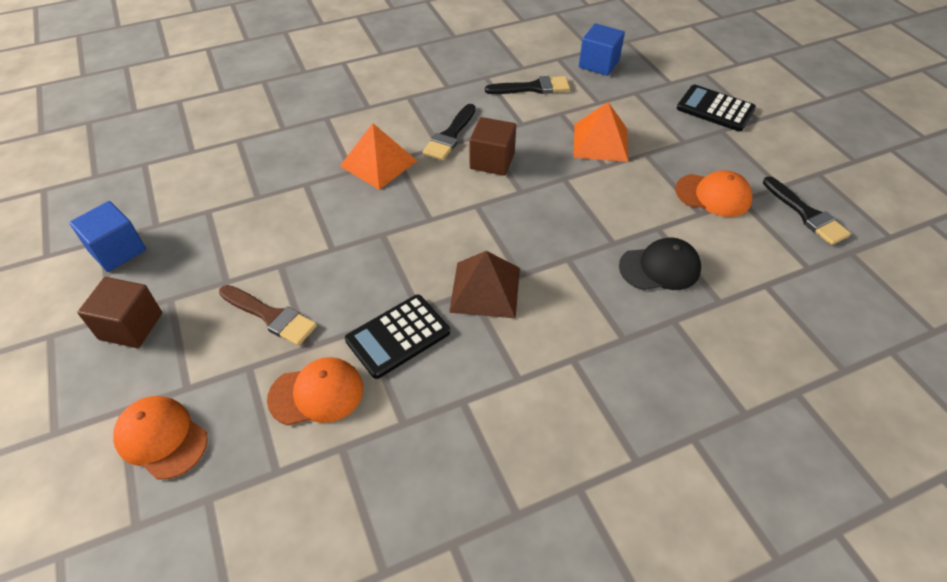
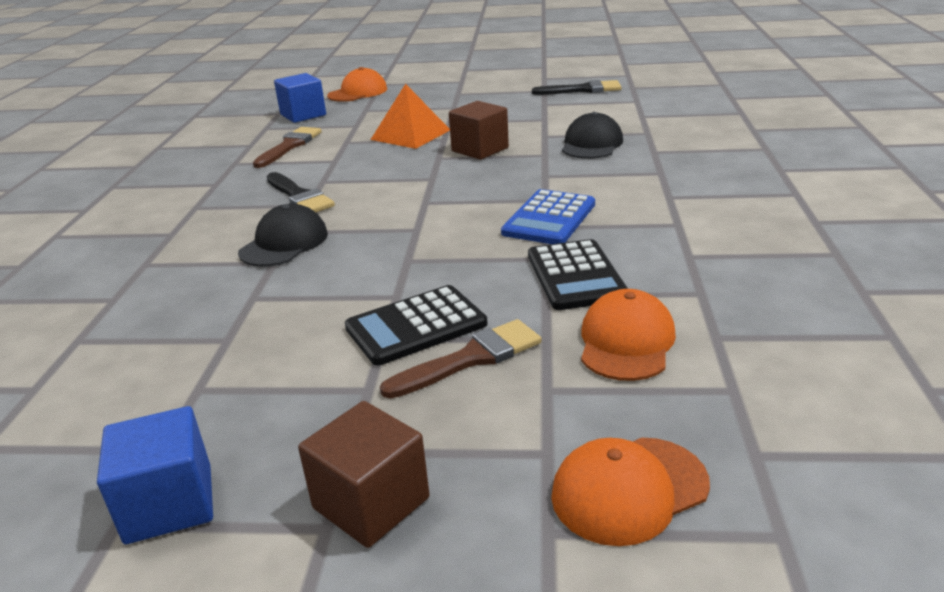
camera: 60 degrees left, 20 degrees down
orange pyramid [340,123,417,190] -> black cap [238,204,328,267]
brown pyramid [449,251,520,319] -> blue calculator [501,189,595,244]
brown cube [469,117,516,176] -> brown cube moved to [449,101,509,160]
black brush [485,76,570,94] -> brown brush [253,127,322,168]
orange cap [675,170,753,217] -> orange cap moved to [327,67,387,102]
black calculator [677,85,756,131] -> black calculator moved to [345,285,488,366]

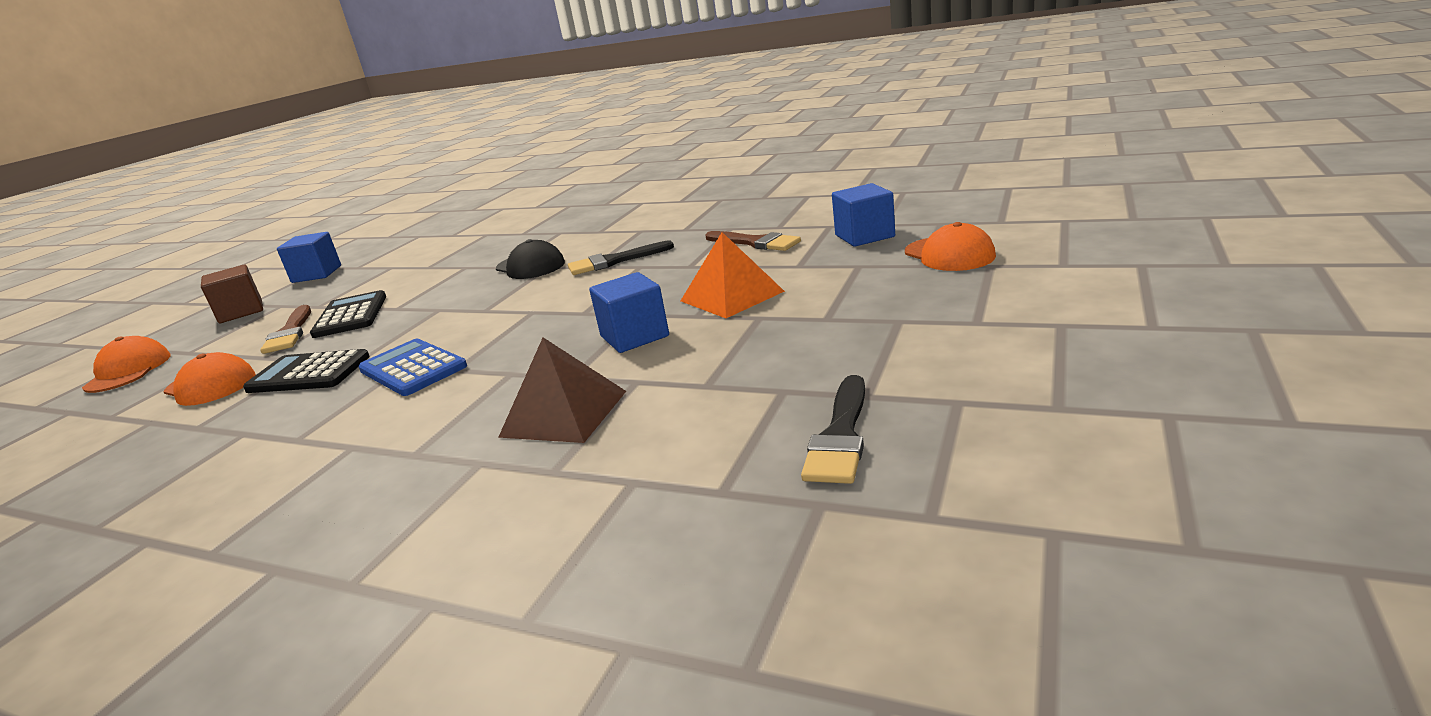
camera: 110 degrees right, 5 degrees down
brown cube [449,101,509,160] -> blue cube [589,272,669,353]
black cap [562,112,623,159] -> brown pyramid [498,338,626,443]

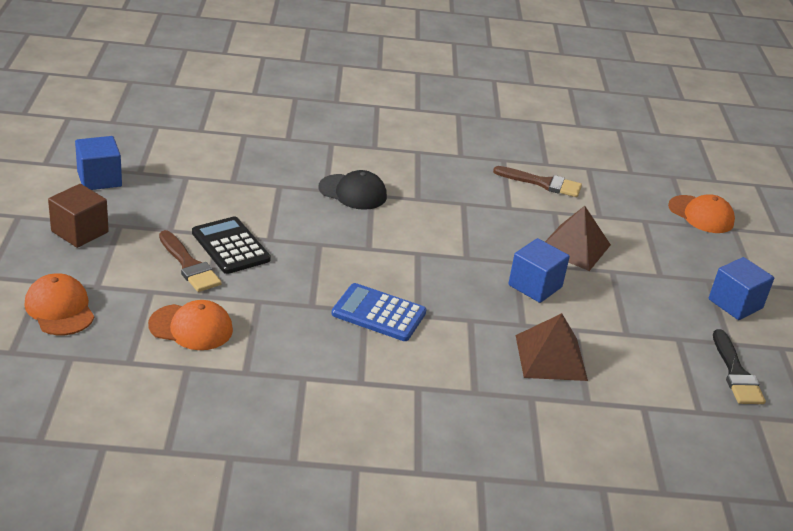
camera: 30 degrees left, 10 degrees up
black calculator [243,349,370,393] -> none
black brush [568,241,674,275] -> none
orange pyramid [681,232,785,318] -> brown pyramid [545,206,611,271]
blue cube [832,183,895,247] -> blue cube moved to [709,257,774,320]

